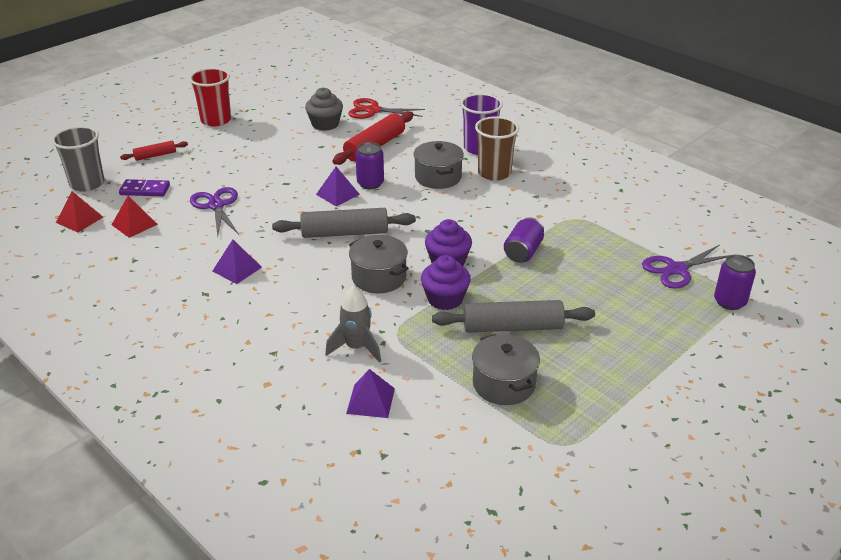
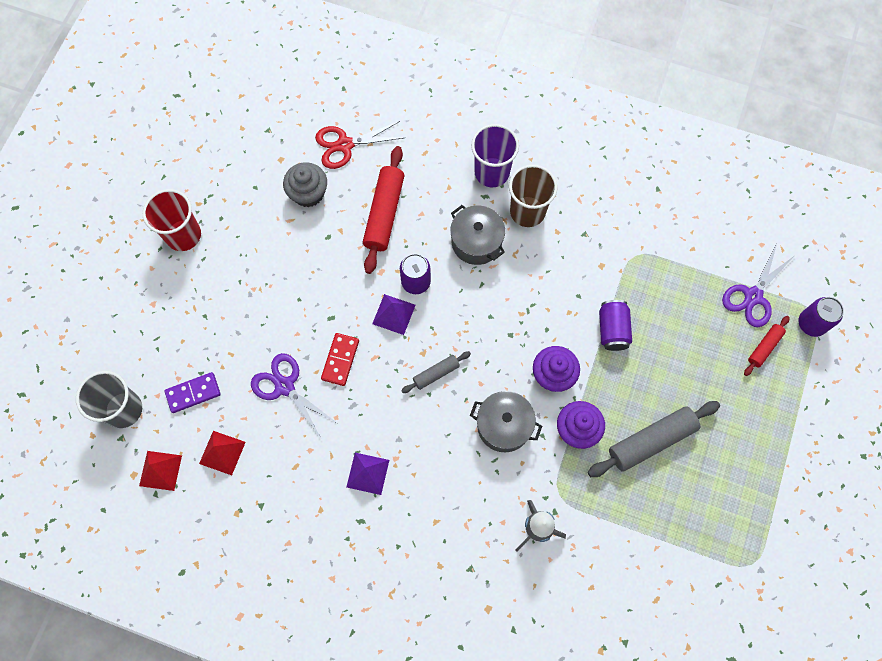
camera: 25 degrees left, 35 degrees up
red rolling pin [120,141,188,161] -> red rolling pin moved to [744,316,790,376]
grey rolling pin [272,208,416,238] -> grey rolling pin [401,351,471,393], size x0.54
purple pyramid [346,369,395,418] -> none
grey pot [472,334,540,405] -> none
none -> red domino [321,333,359,386]

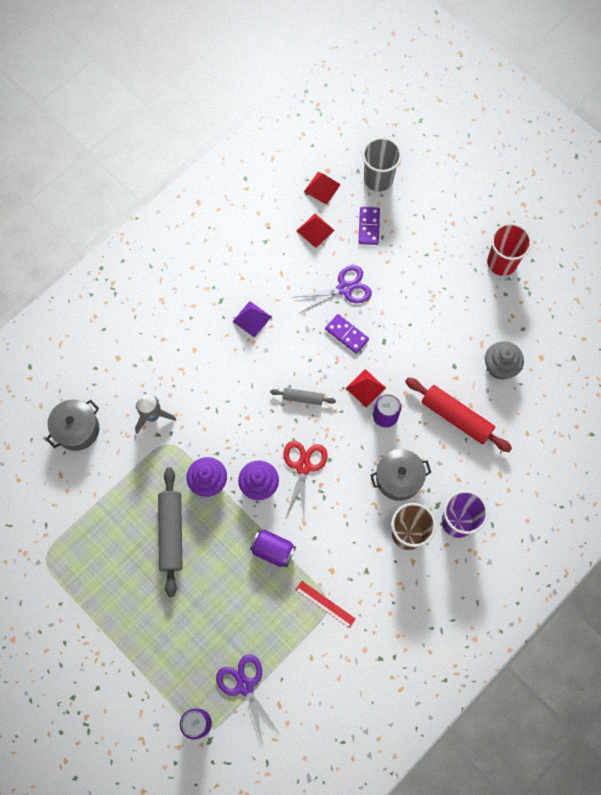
camera: 115 degrees right, 0 degrees up
red scissors [315,121,403,169] -> red scissors moved to [283,441,328,517]
red domino [321,333,359,386] -> purple domino [325,314,369,354]
purple pyramid [372,294,416,335] -> red pyramid [346,369,386,407]
grey rolling pin [401,351,471,393] -> grey rolling pin turned 75 degrees counterclockwise [270,388,336,405]
grey pot [470,391,542,452] -> grey pot moved to [46,399,99,451]
red rolling pin [744,316,790,376] -> none
none -> red ruler [295,581,356,628]

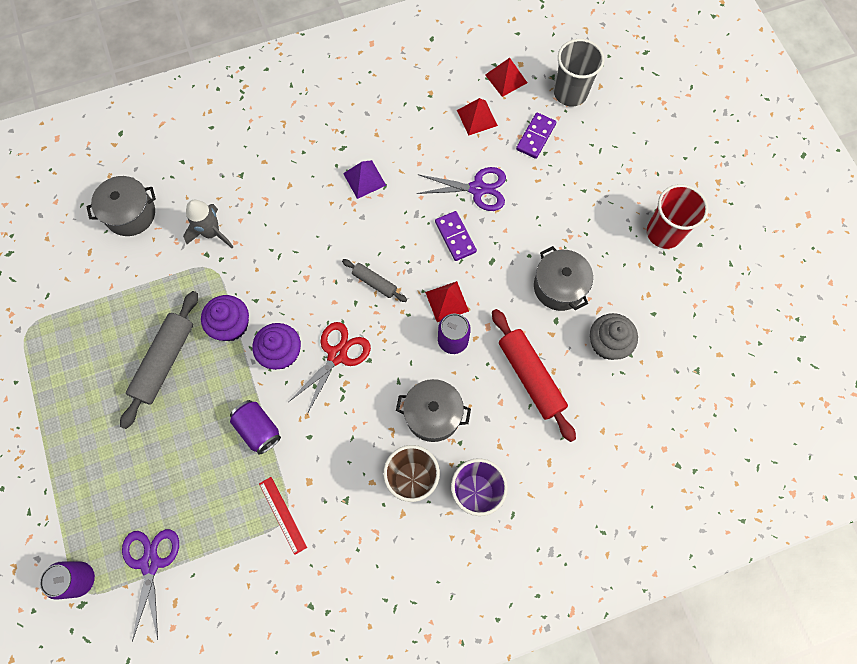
camera: 25 degrees right, 0 degrees up
none -> grey pot [534,246,593,311]

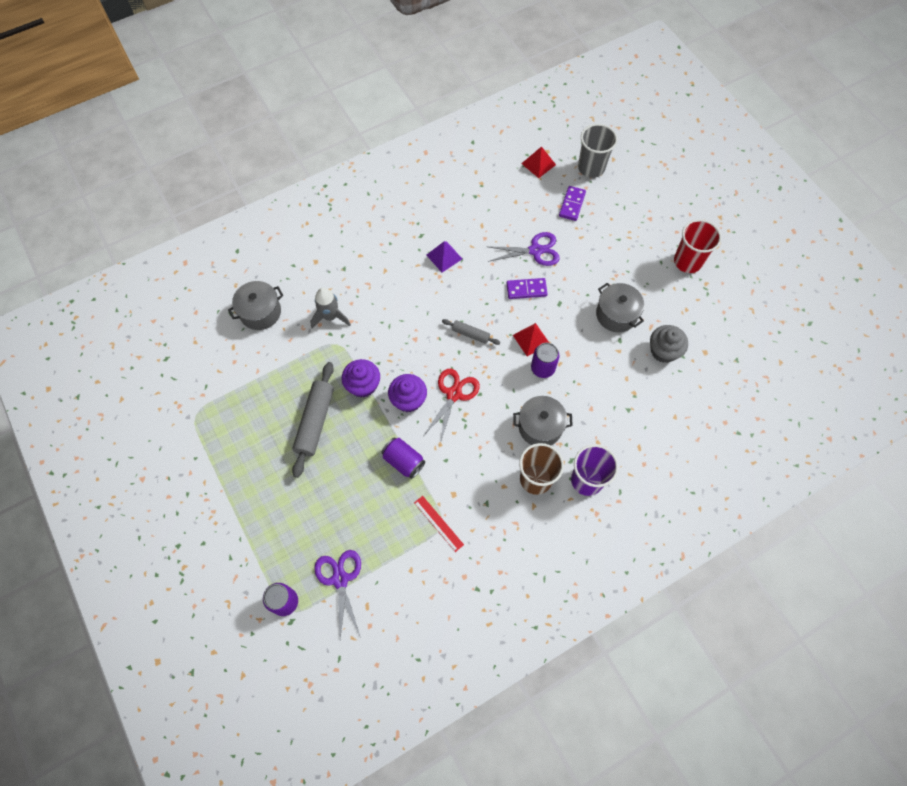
camera: 10 degrees left, 5 degrees down
purple domino [435,211,477,261] -> purple domino turned 60 degrees counterclockwise [506,278,548,299]
red pyramid [457,98,498,136] -> none
red rolling pin [492,309,576,442] -> none

